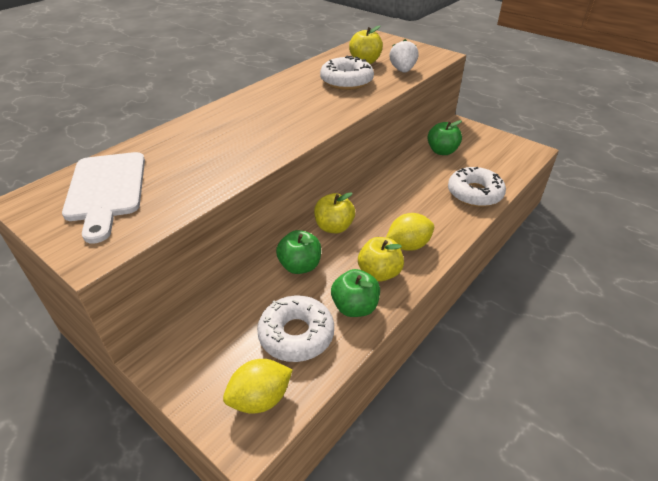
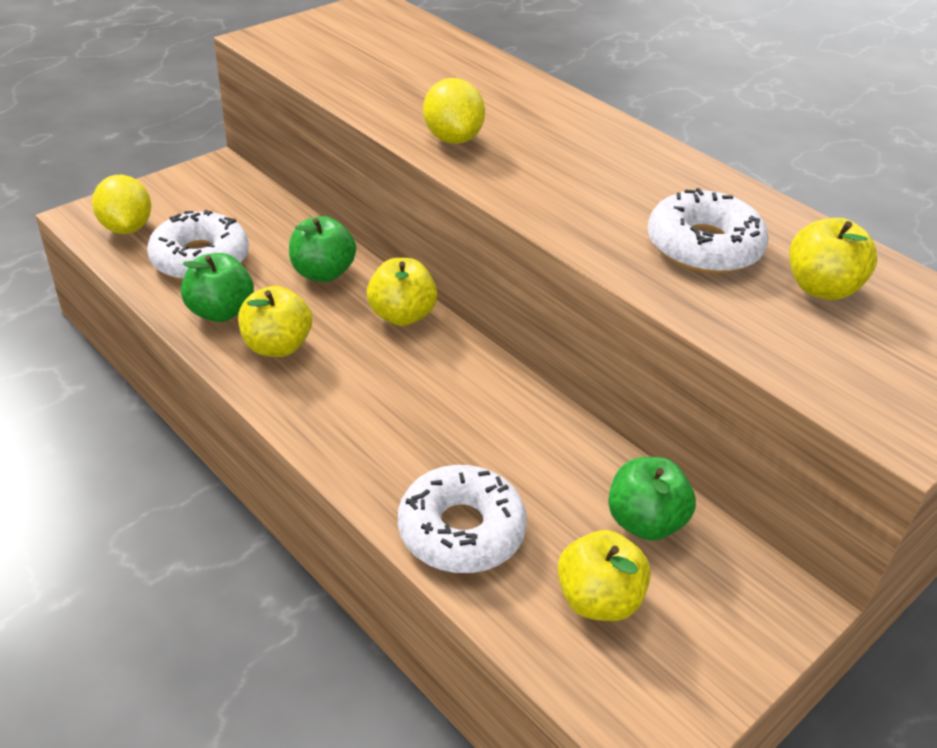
camera: 95 degrees right, 0 degrees up
white cutting board [62,152,145,243] -> none
yellow lemon [386,213,434,251] -> yellow lemon moved to [423,78,485,144]
white strawberry [389,39,419,73] -> none
none -> yellow apple [557,530,651,621]

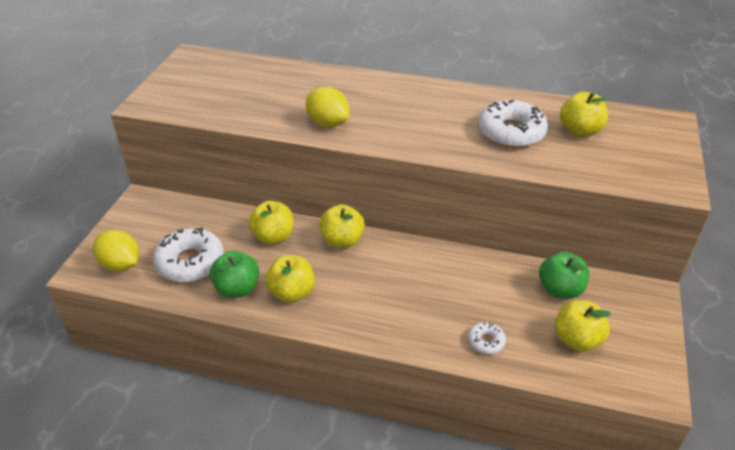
camera: 30 degrees left, 0 degrees up
green apple [289,216,356,282] -> yellow apple [248,201,293,244]
white donut [398,465,527,573] -> white donut [468,322,506,354], size x0.49

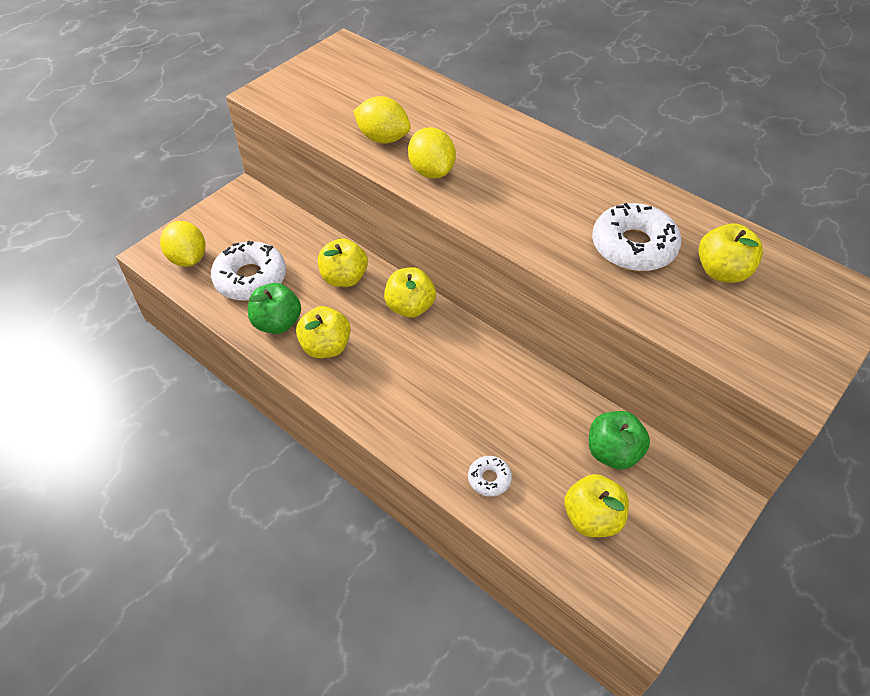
camera: 25 degrees right, 10 degrees up
none -> yellow lemon [353,96,411,144]

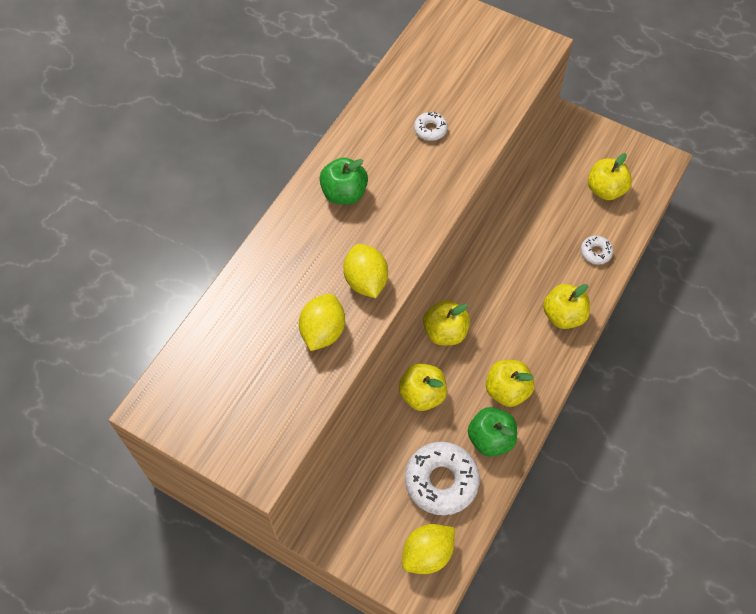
camera: 100 degrees left, 10 degrees up
yellow lemon [408,127,456,179] -> yellow lemon turned 75 degrees counterclockwise [343,244,388,298]
green apple [589,411,650,470] -> green apple moved to [319,157,368,204]
white donut [592,203,681,271] -> white donut [414,112,448,141], size x0.49
yellow apple [698,223,763,283] -> yellow apple moved to [543,284,590,329]

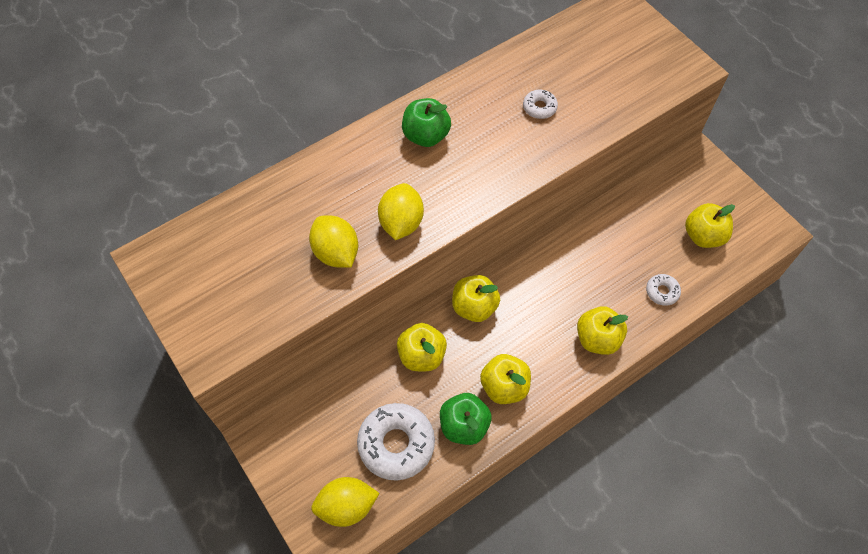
camera: 25 degrees right, 0 degrees up
yellow lemon [299,294,345,351] -> yellow lemon turned 75 degrees counterclockwise [309,215,358,268]

